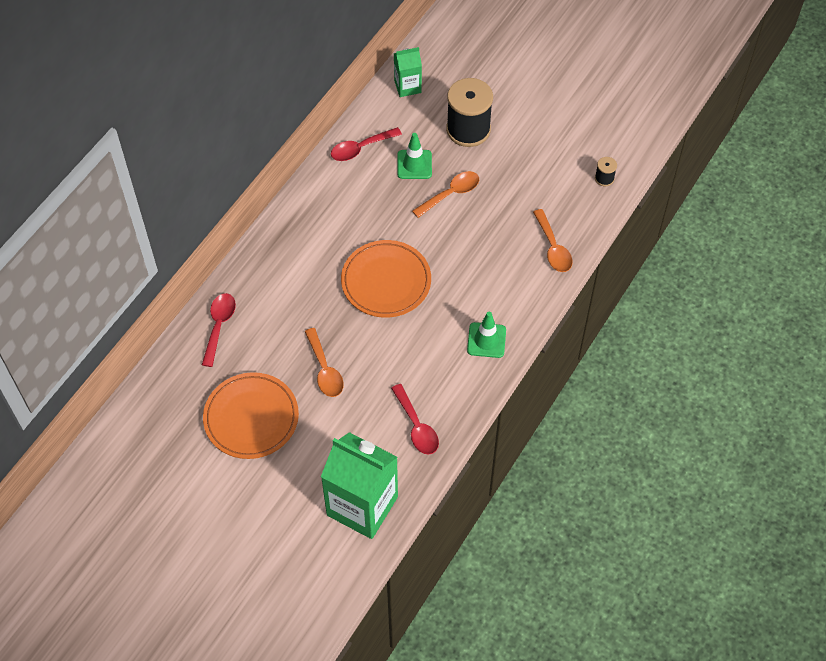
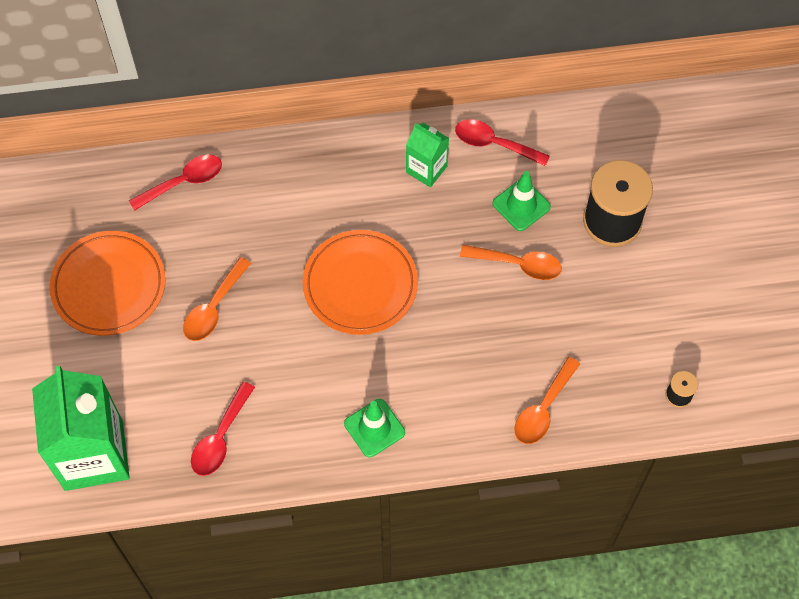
camera: 50 degrees right, 5 degrees up
green carton [394,47,422,97] -> green carton moved to [406,123,449,187]

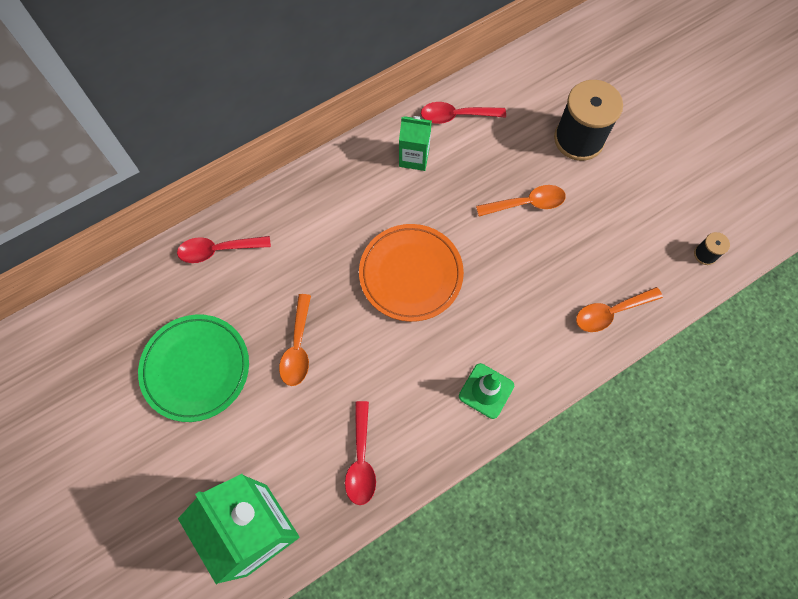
camera: 25 degrees left, 5 degrees up
orange plate [49,231,166,336] -> green plate [138,314,249,422]
red spoon [129,155,222,211] -> red spoon turned 135 degrees counterclockwise [177,236,271,263]
green traffic cone [493,171,551,231] -> none
orange spoon [514,357,580,444] -> orange spoon turned 60 degrees clockwise [576,287,663,332]

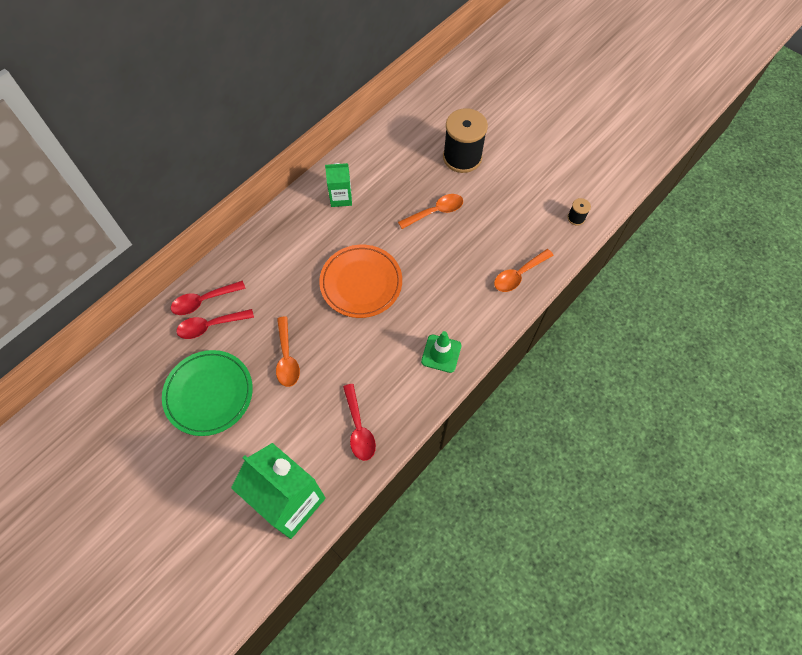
camera: 15 degrees left, 5 degrees down
red spoon [421,102,506,124] -> red spoon moved to [176,309,254,339]

